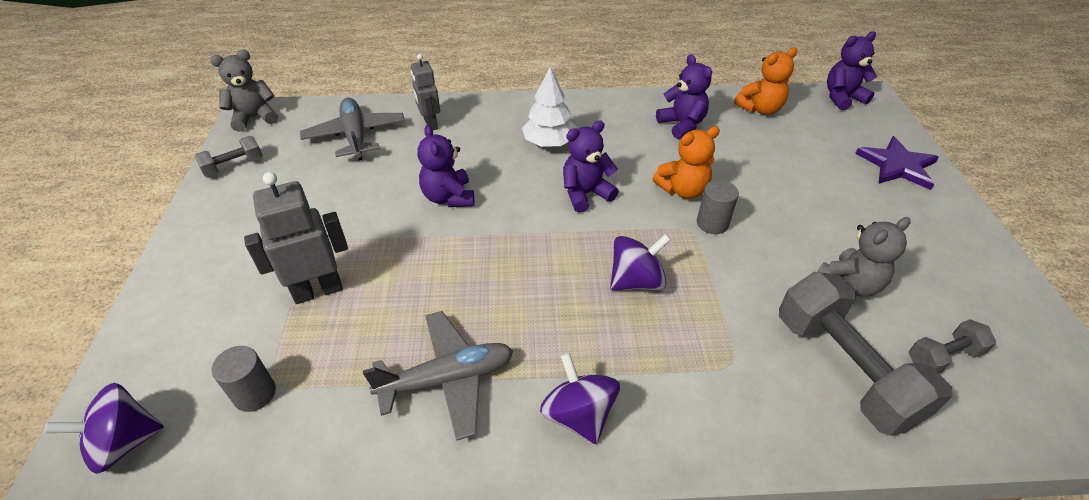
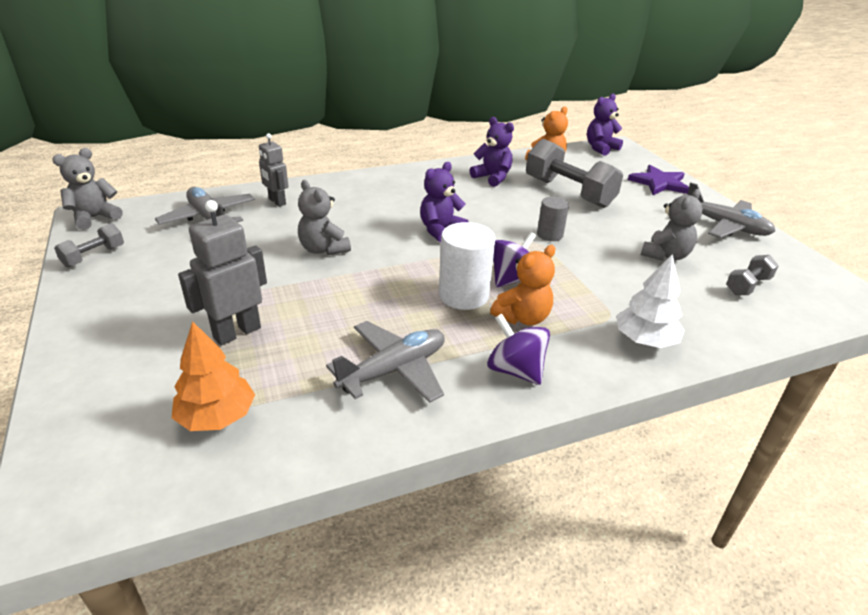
camera: 20 degrees left, 10 degrees down
purple spinning top [44,382,164,474] -> none
grey cylinder [212,346,276,412] -> orange tree [172,321,255,431]
purple teddy bear [417,125,474,207] -> grey teddy bear [298,180,351,255]
white tree [522,67,577,147] -> white tree moved to [616,254,685,348]
orange teddy bear [653,126,720,199] -> orange teddy bear moved to [490,245,555,325]
grey dumbbell [779,272,952,436] -> grey dumbbell moved to [526,139,623,208]
none -> white cylinder [439,222,495,310]
none -> grey plane [688,183,775,238]

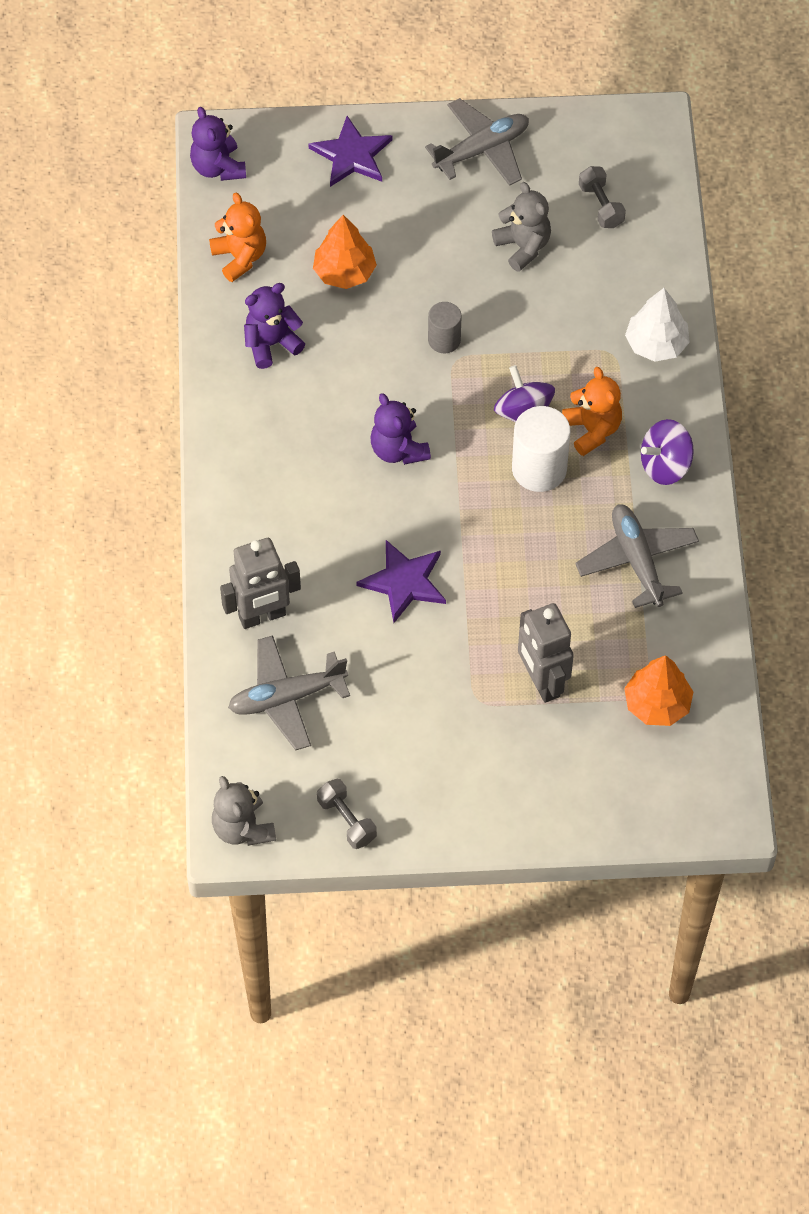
camera: 70 degrees left, 25 degrees up
grey robot [259,133,288,207] -> grey robot [220,538,301,629], size x1.51
grey teddy bear [298,180,351,255] -> purple star [357,540,446,623]
grey dumbbell [526,139,623,208] -> orange tree [313,215,377,289]

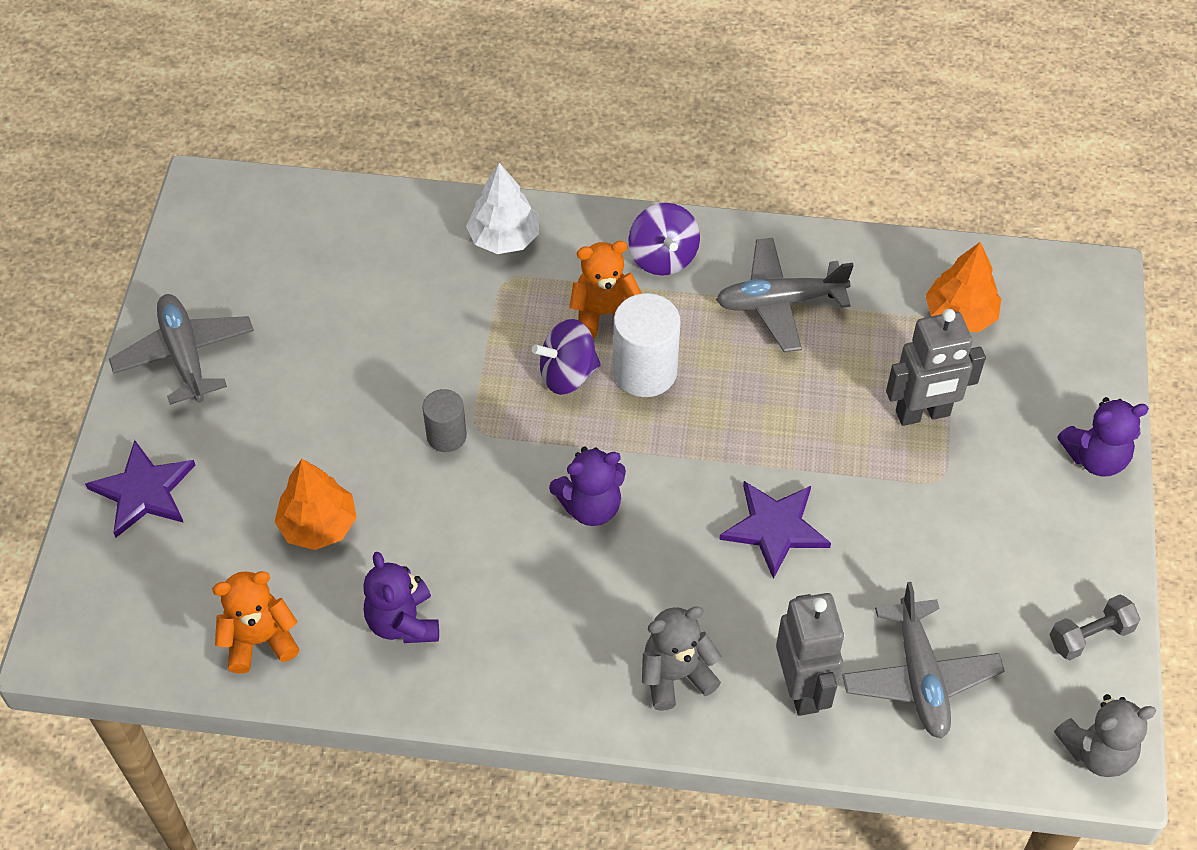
camera: 80 degrees left, 5 degrees down
purple teddy bear [190,107,246,181] -> purple teddy bear moved to [1057,397,1149,477]
grey teddy bear [492,182,551,272] -> grey teddy bear moved to [642,606,721,711]
grey dumbbell [579,166,626,228] -> none

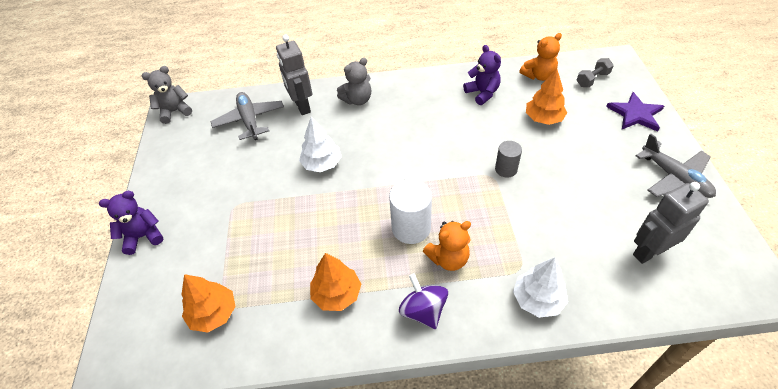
camera: 170 degrees right, 5 degrees down
purple spinning top [532,319,601,395] -> none
purple teddy bear [549,447,626,526] -> none
grey plane [716,238,854,352] -> orange tree [310,253,361,311]
purple star [719,481,831,579] -> white tree [299,116,342,172]
grey robot [886,309,986,426] -> grey robot moved to [633,182,709,264]
grey dumbbell [1050,594,1141,660] -> grey dumbbell moved to [577,58,614,87]

